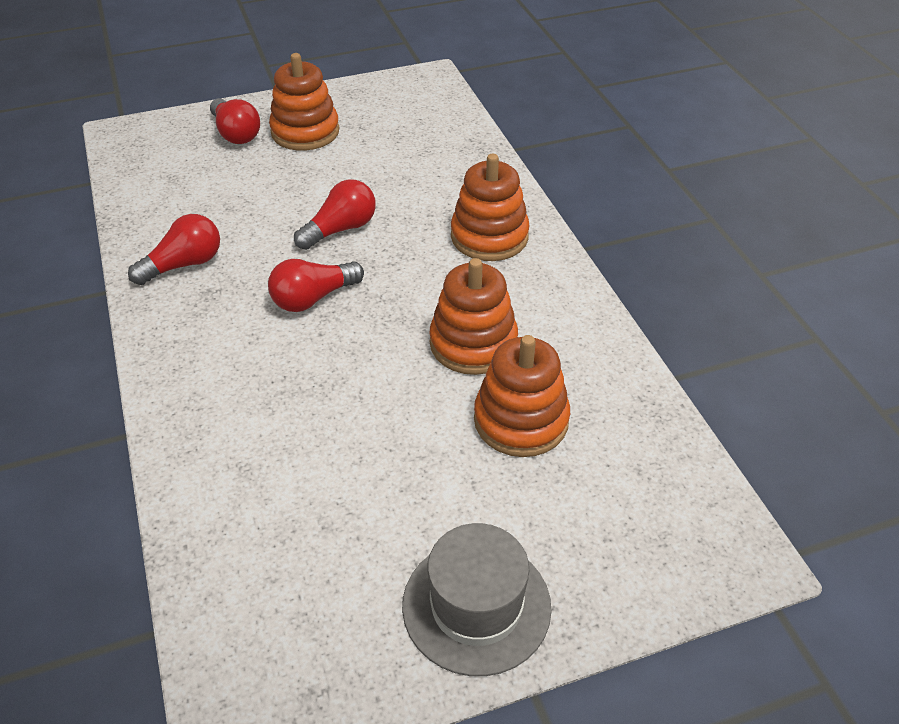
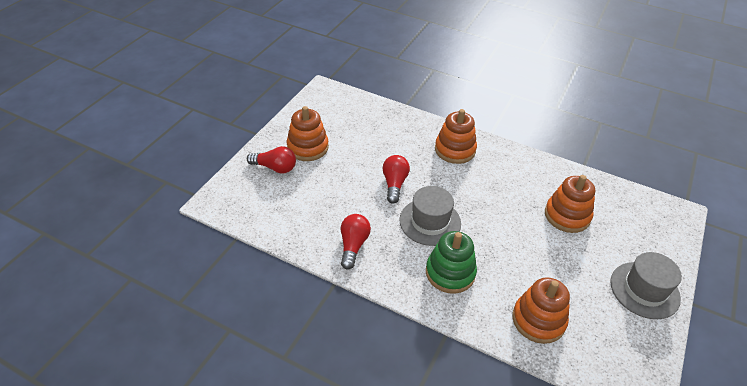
camera: 45 degrees left, 0 degrees up
red light bulb [268,259,364,312] -> grey hat [400,186,461,246]
orange stacking toy [430,258,518,375] -> orange stacking toy moved to [512,278,570,344]
none -> green stacking toy [426,231,477,294]

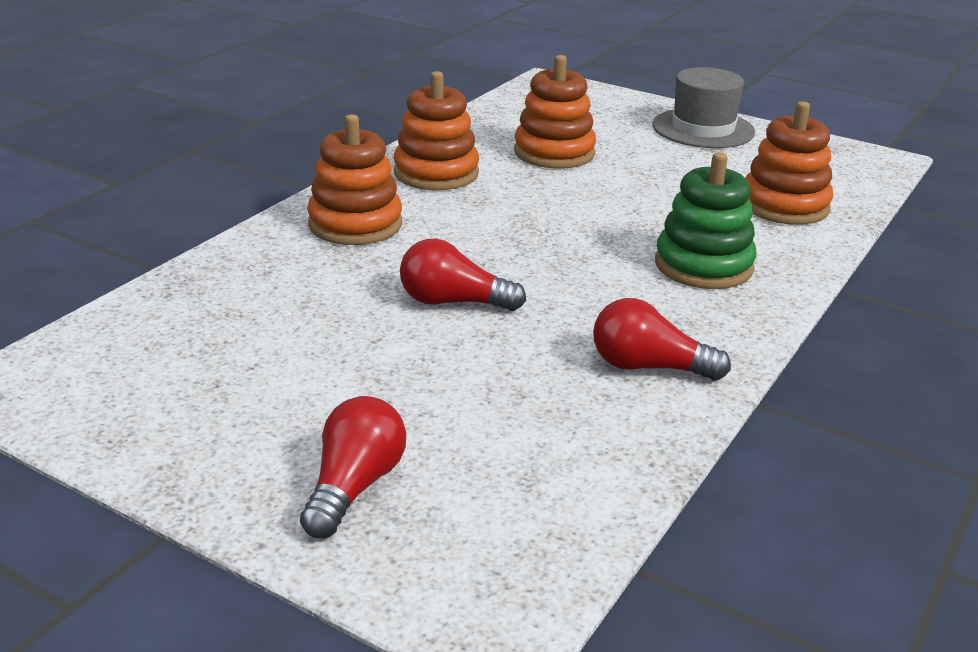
camera: 85 degrees left, 15 degrees down
orange stacking toy [287,106,329,161] -> orange stacking toy moved to [394,71,479,190]
grey hat [400,186,461,246] -> none

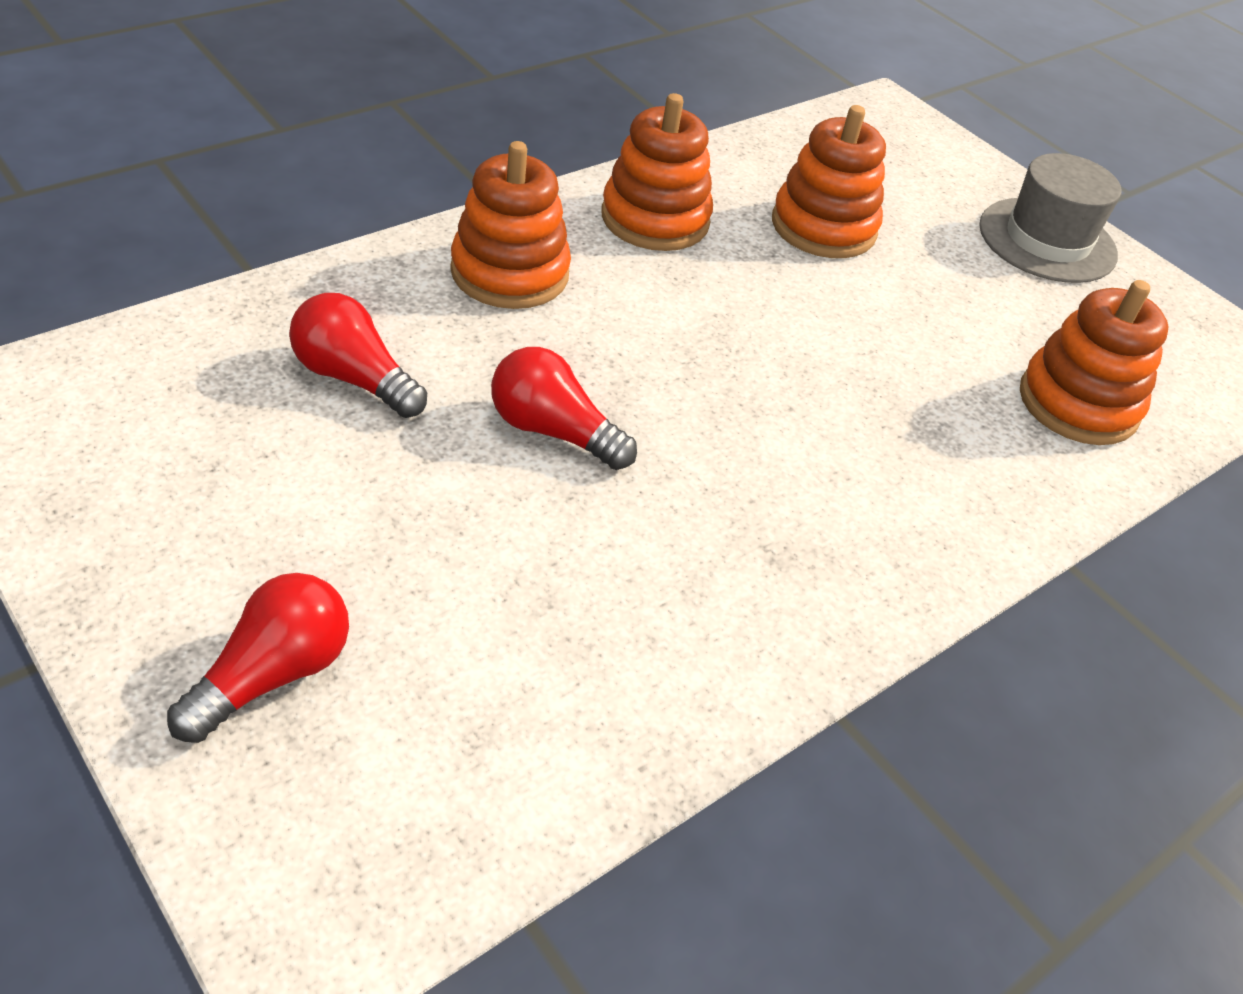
camera: 15 degrees right, 15 degrees up
red light bulb [593,298,731,380] -> red light bulb moved to [289,293,427,418]
green stacking toy [655,152,757,289] -> none

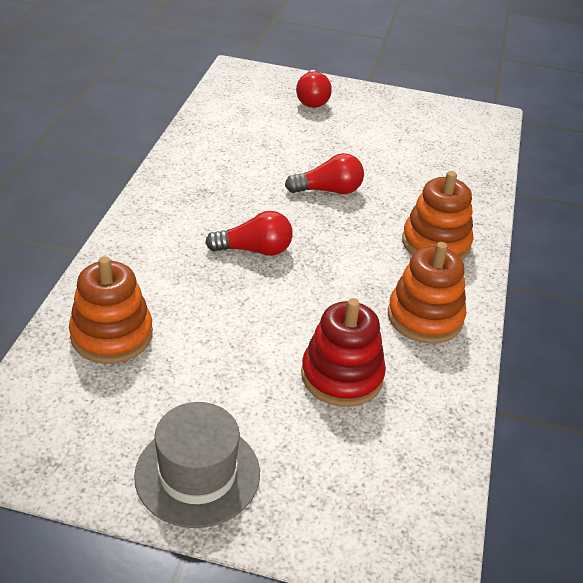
camera: 145 degrees right, 5 degrees down
red light bulb [289,293,427,418] -> red light bulb moved to [205,211,293,256]
orange stacking toy [772,105,886,258] -> red stacking toy [301,298,386,407]

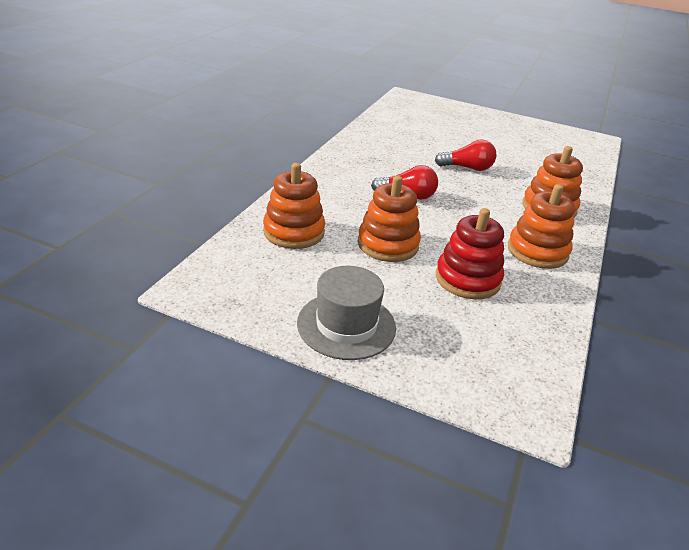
camera: 10 degrees right, 5 degrees down
red light bulb [296,70,332,108] -> none
none -> orange stacking toy [358,176,421,262]

